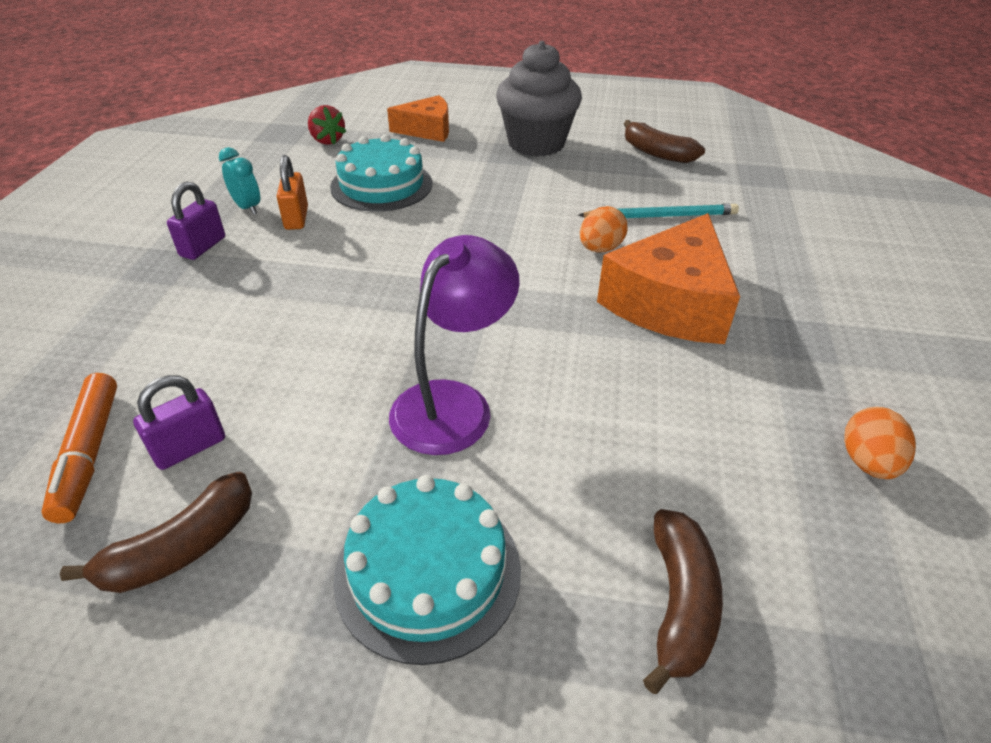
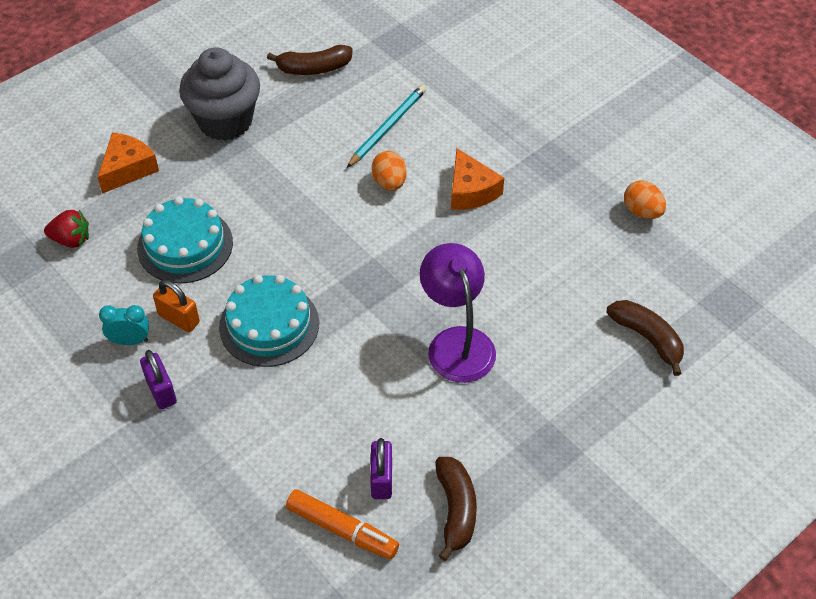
camera: 50 degrees left, 10 degrees up
turquoise cake [333,475,521,665] -> turquoise cake moved to [219,275,319,367]
orange cheese [597,213,740,344] -> orange cheese [451,148,504,210], size x0.60

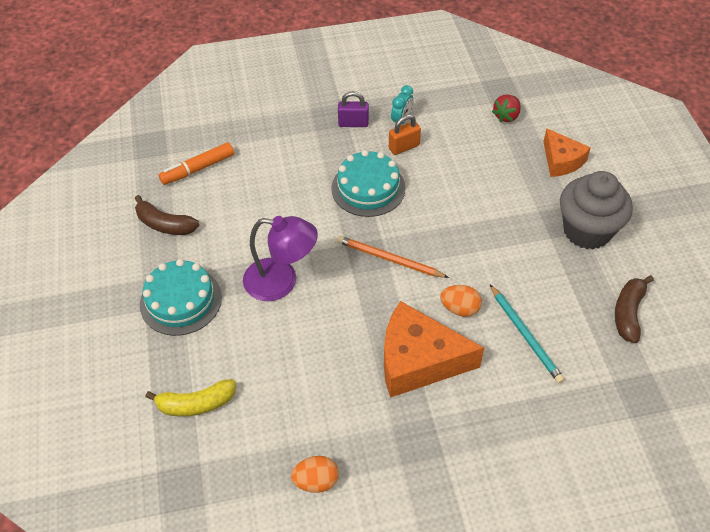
camera: 120 degrees right, 0 degrees up
turquoise cake [137,197,233,284] -> turquoise cake moved to [140,259,222,336]
purple padlock [370,438,392,499] -> none
orange cheese [451,148,504,210] -> orange cheese [384,301,484,398], size x1.67
brown banana [606,300,684,376] -> yellow banana [145,379,236,417]
none -> orange pencil [337,236,449,278]

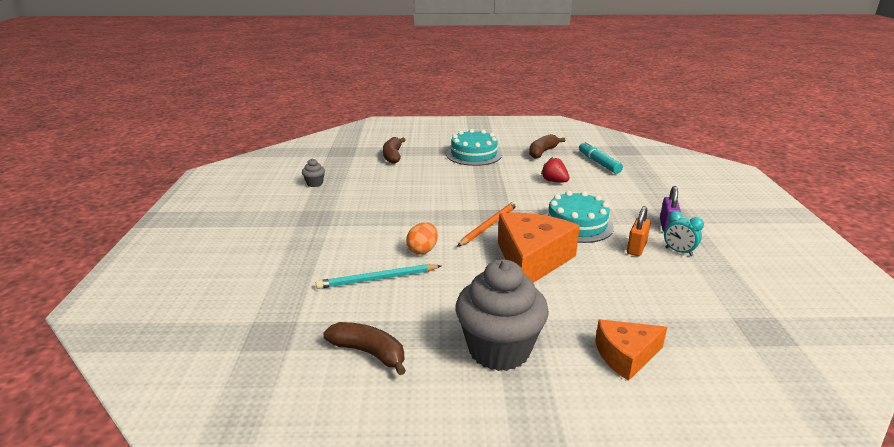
camera: 100 degrees right, 25 degrees down
yellow banana [145,379,236,417] -> brown banana [383,137,406,164]
orange marker [159,142,234,185] -> turquoise marker [579,141,623,174]
purple lamp [243,216,318,301] -> none
orange egg [291,456,339,493] -> grey cupcake [302,159,325,187]
orange cheese [384,301,484,398] -> orange cheese moved to [498,212,580,283]
orange padlock [389,114,421,155] -> orange padlock turned 45 degrees clockwise [627,206,651,256]
red strawberry [492,95,521,122] -> red strawberry moved to [541,157,569,182]

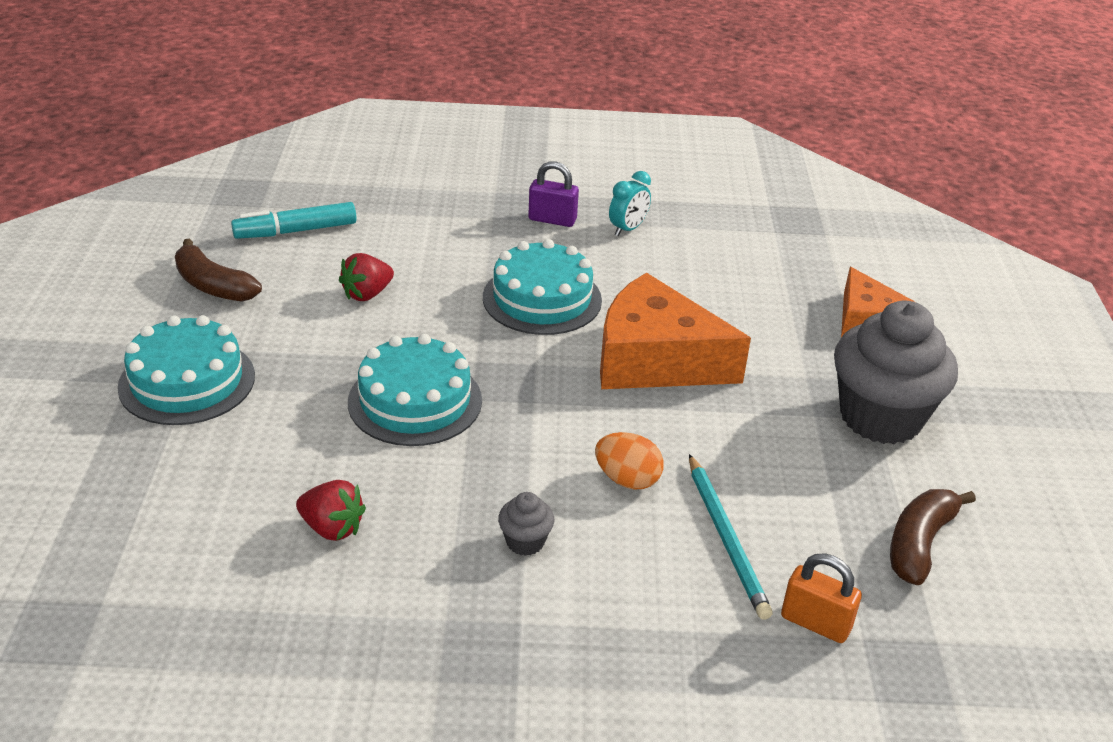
camera: 90 degrees left, 10 degrees up
grey cupcake [302,159,325,187] -> grey cupcake moved to [498,492,555,556]
brown banana [383,137,406,164] -> none
orange pencil [458,201,518,246] -> none
orange padlock [627,206,651,256] -> orange padlock moved to [781,553,862,643]
none -> red strawberry [296,480,366,541]
none -> turquoise cake [348,334,482,446]

